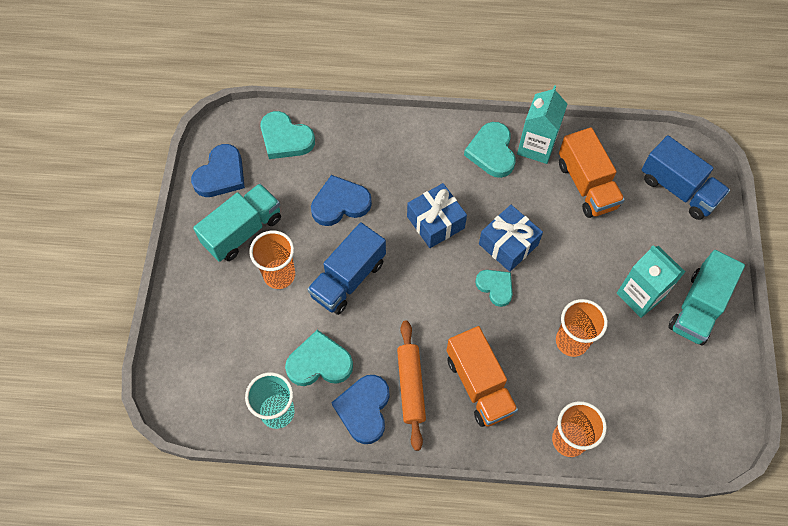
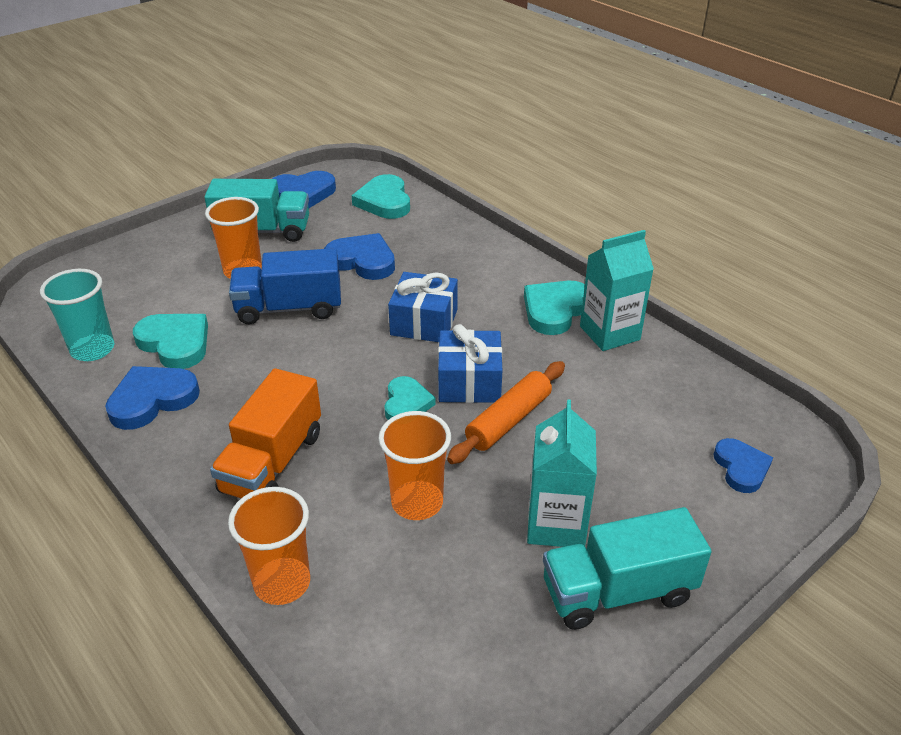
camera: 45 degrees right, 25 degrees down
orange rolling pin [397,321,426,451] -> orange rolling pin moved to [447,361,565,464]
orange truck [559,128,625,218] -> none
blue truck [642,135,730,220] -> blue heart [713,438,773,493]

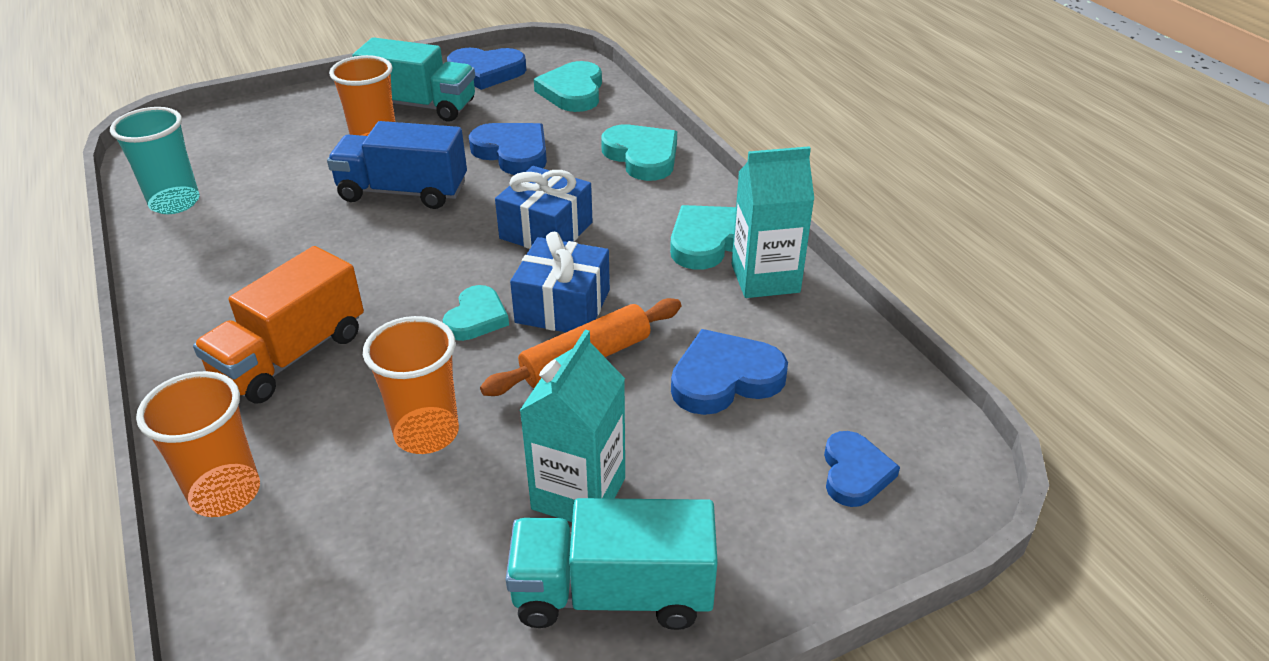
camera: 15 degrees right, 0 degrees up
blue heart [105,366,200,430] -> blue heart moved to [671,329,788,415]
turquoise heart [133,314,208,369] -> turquoise heart moved to [601,125,677,181]

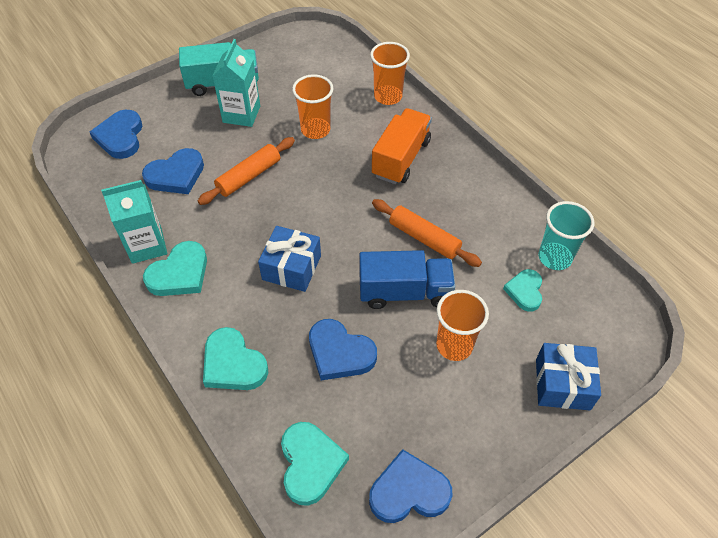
camera: 170 degrees right, 15 degrees up
turquoise truck [352,37,475,122] -> none
turquoise heart [443,285,509,341] -> turquoise heart moved to [503,269,542,312]
blue gift [510,232,610,332] -> blue gift moved to [536,343,601,410]
blue heart [824,431,900,507] -> blue heart [90,109,142,159], size x1.51
none -> orange rolling pin [372,199,482,267]

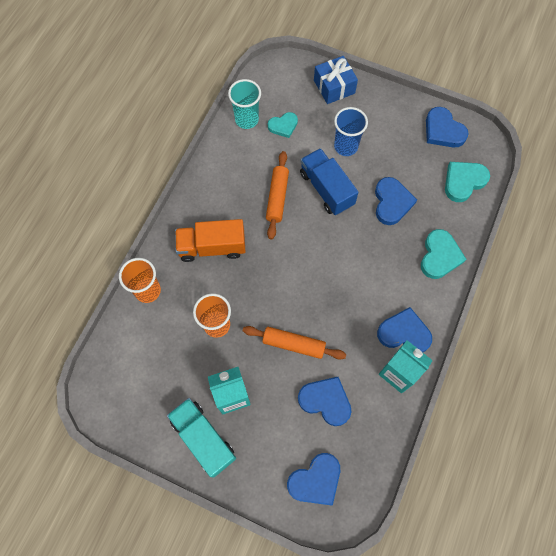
camera: 120 degrees left, 15 degrees up
turquoise heart [143,241,207,296] -> blue heart [377,307,432,352]
blue gift [258,226,321,292] -> none
orange cup [436,290,489,361] -> blue cup [334,107,368,156]

